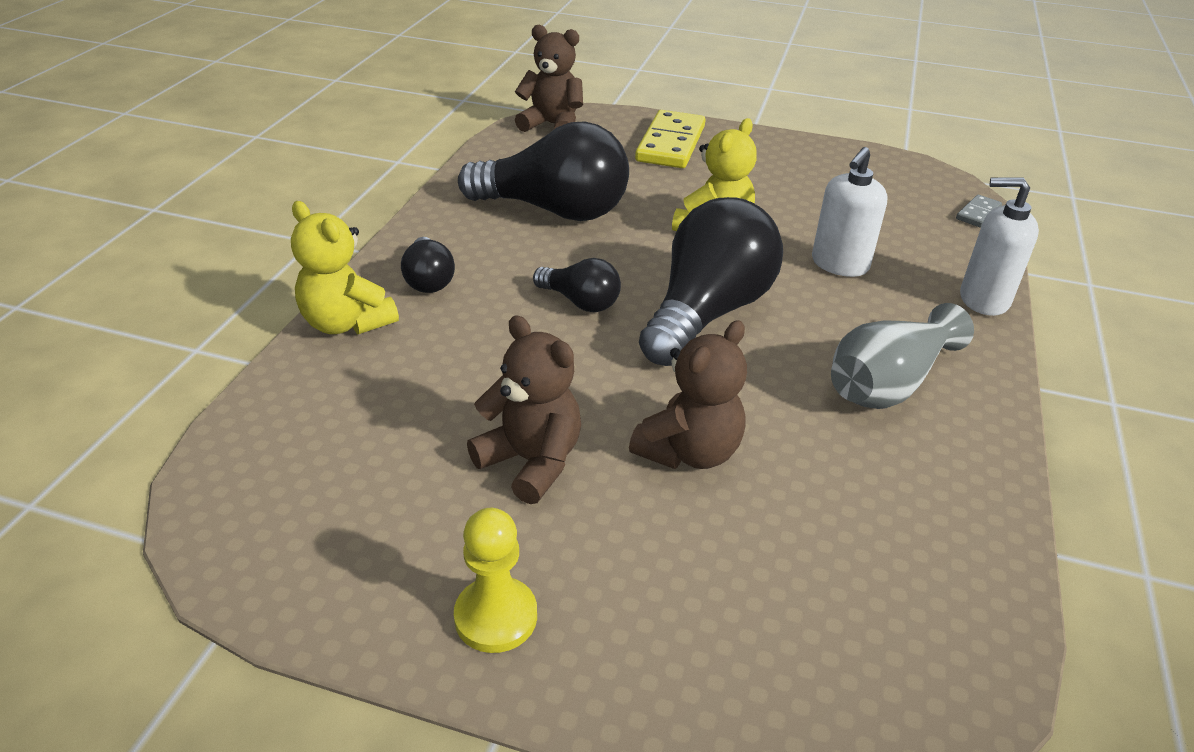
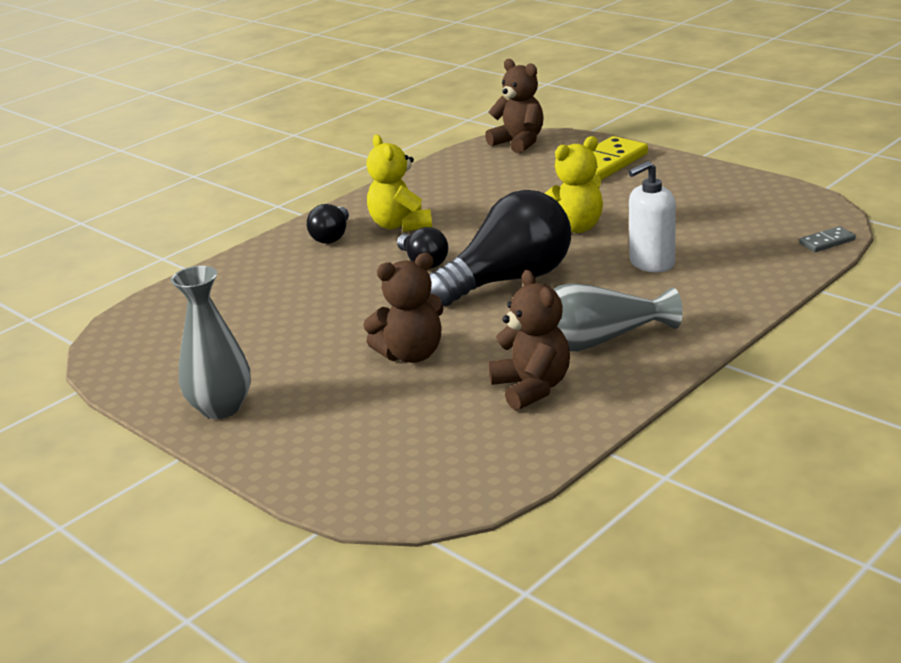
camera: 30 degrees right, 10 degrees down
yellow teddy bear [291,201,399,334] -> yellow teddy bear moved to [366,135,432,232]
yellow pawn [454,508,537,653] -> grey vase [171,266,251,419]
black light bulb [458,121,629,221] -> none
brown teddy bear [467,316,581,504] -> brown teddy bear moved to [488,270,570,410]
white soap dispenser [960,177,1039,316] -> none

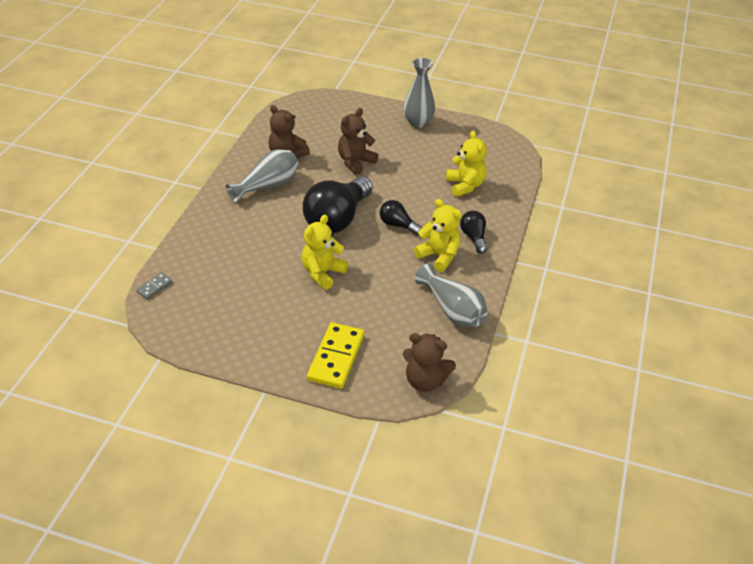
camera: 150 degrees right, 15 degrees up
white soap dispenser [628,161,676,272] -> none
none -> grey vase [415,264,488,327]
none -> yellow teddy bear [446,131,487,197]

